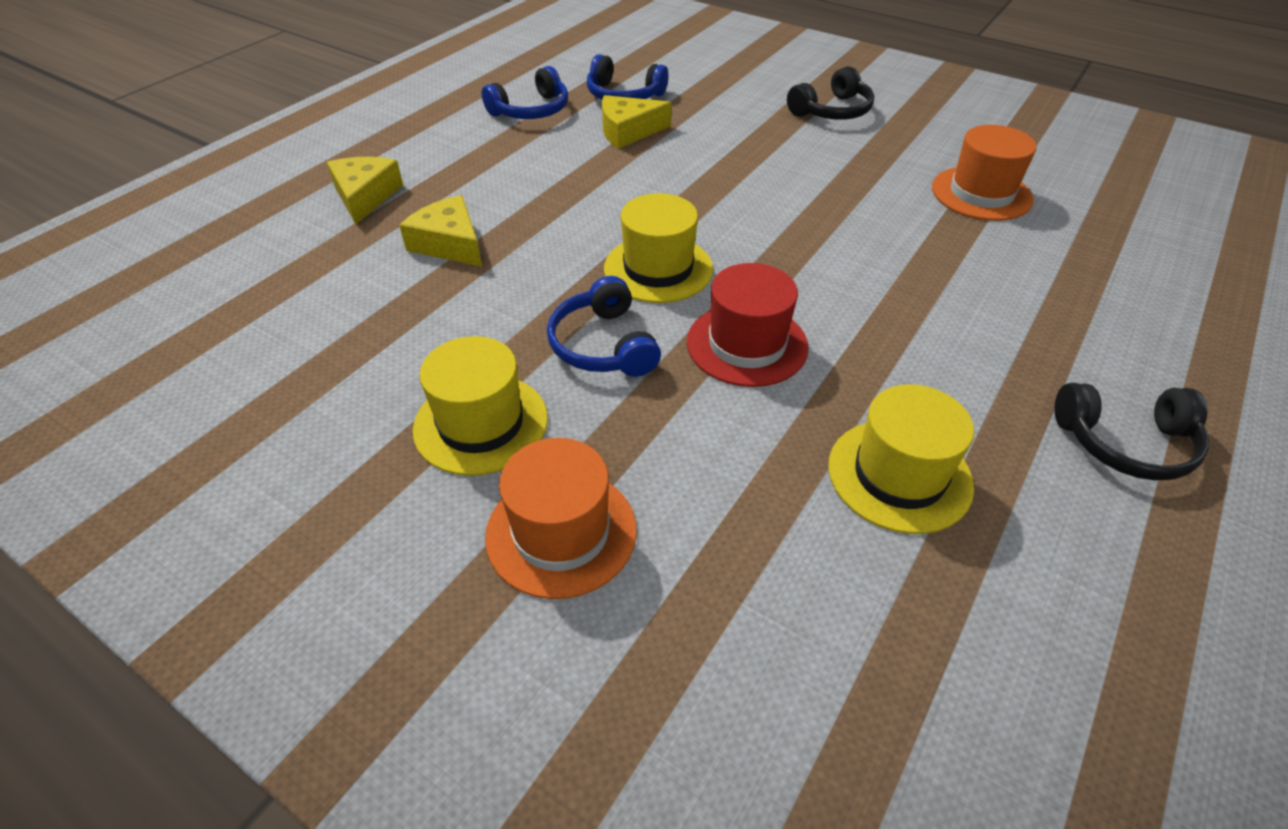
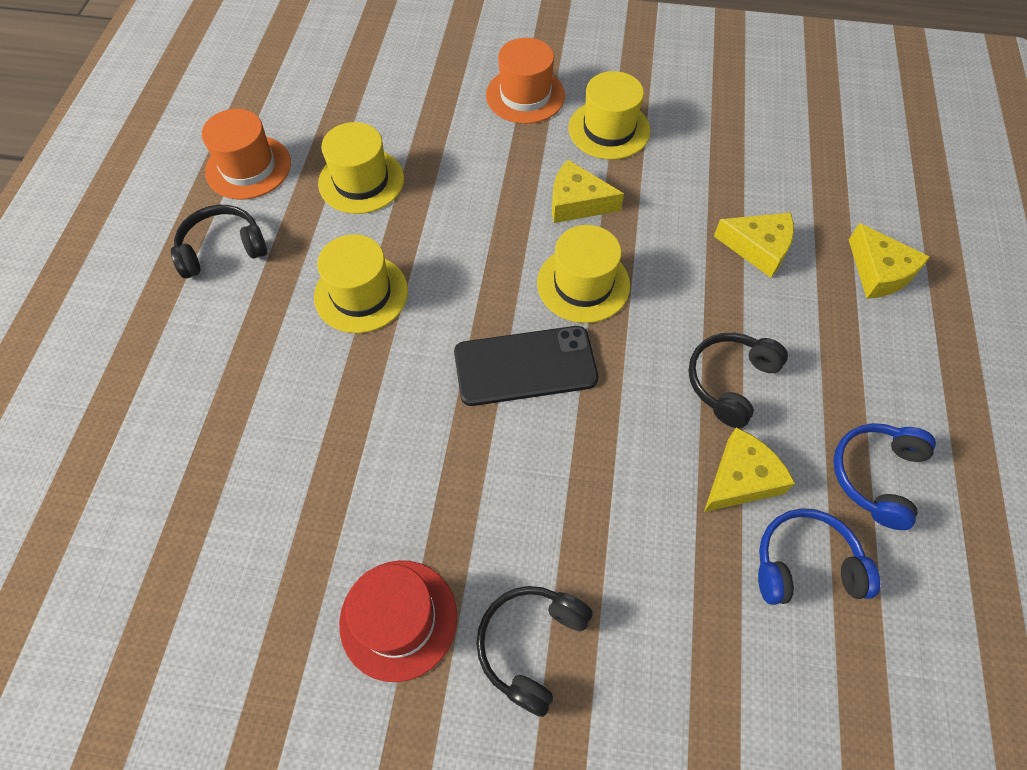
camera: 155 degrees right, 15 degrees up
blue headphones [547,276,661,377] -> yellow cheese [552,160,624,223]
red hat [687,263,809,387] -> red hat moved to [339,560,457,682]
orange hat [932,125,1037,221] -> orange hat moved to [202,109,291,200]
none -> yellow hat [314,234,408,333]
none -> black phone [454,326,598,406]
none -> black headphones [688,333,788,428]

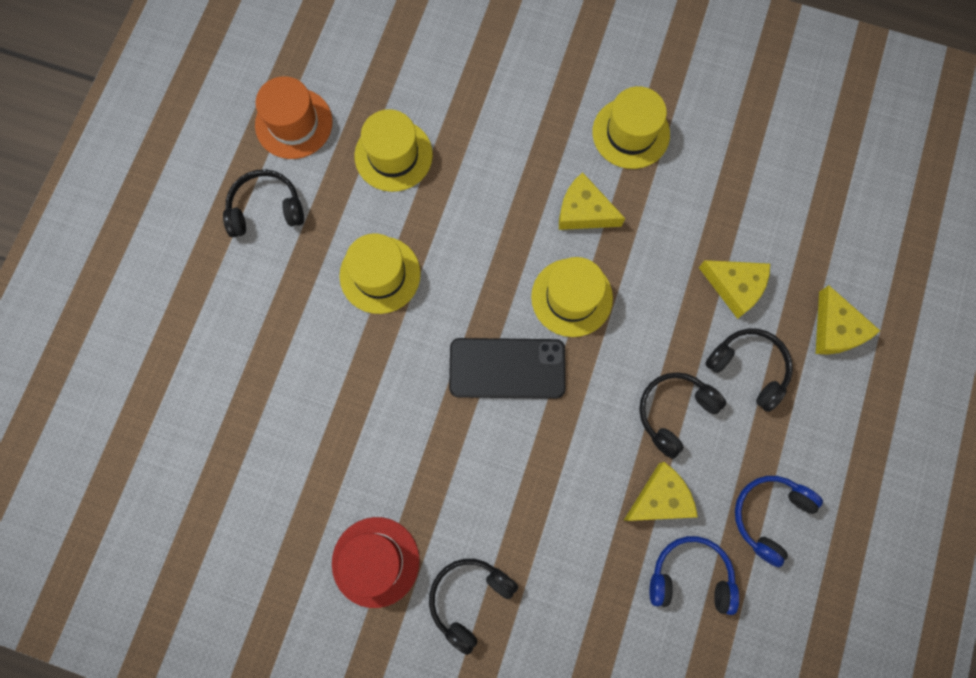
camera: 10 degrees right, 15 degrees up
orange hat [486,38,565,124] -> none
none -> black headphones [705,328,793,412]

